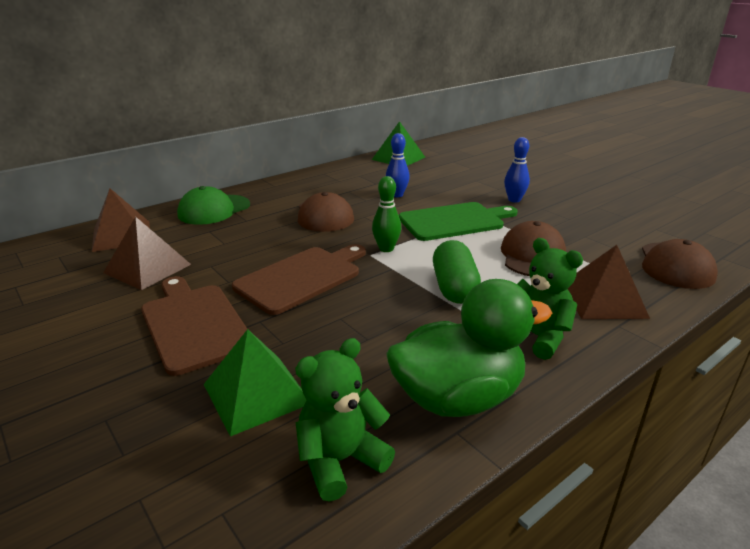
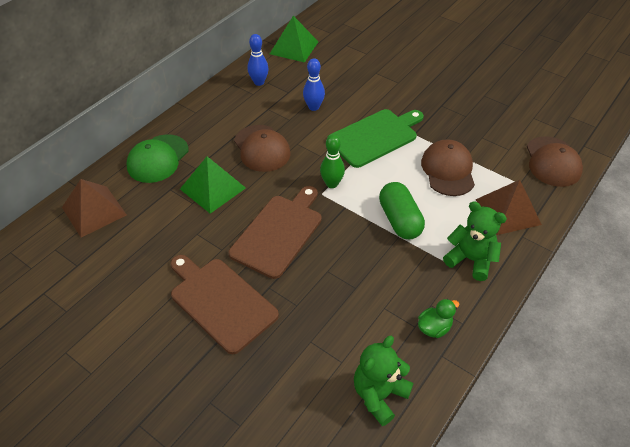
camera: 15 degrees left, 20 degrees up
brown pyramid [103,216,191,290] -> none
green pyramid [203,329,307,437] -> green pyramid moved to [180,156,246,214]
green duck [386,279,552,417] -> green duck [418,299,459,338], size x0.43
blue bowling pin [504,137,530,202] -> blue bowling pin moved to [247,34,269,86]

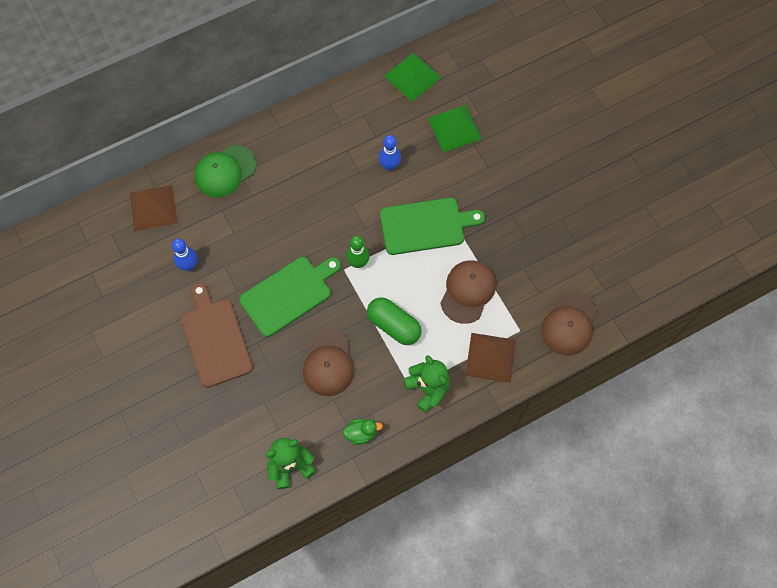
camera: 25 degrees right, 20 degrees up
green pyramid [180,156,246,214] -> green pyramid moved to [428,105,482,153]
brown cutting board [229,186,322,279] -> green cutting board [239,257,341,337]
brown cap [234,125,291,172] -> brown cap moved to [303,329,354,396]
blue bowling pin [247,34,269,86] -> blue bowling pin moved to [172,239,197,271]
green capsule [379,182,425,239] -> green capsule turned 60 degrees counterclockwise [367,297,422,345]

